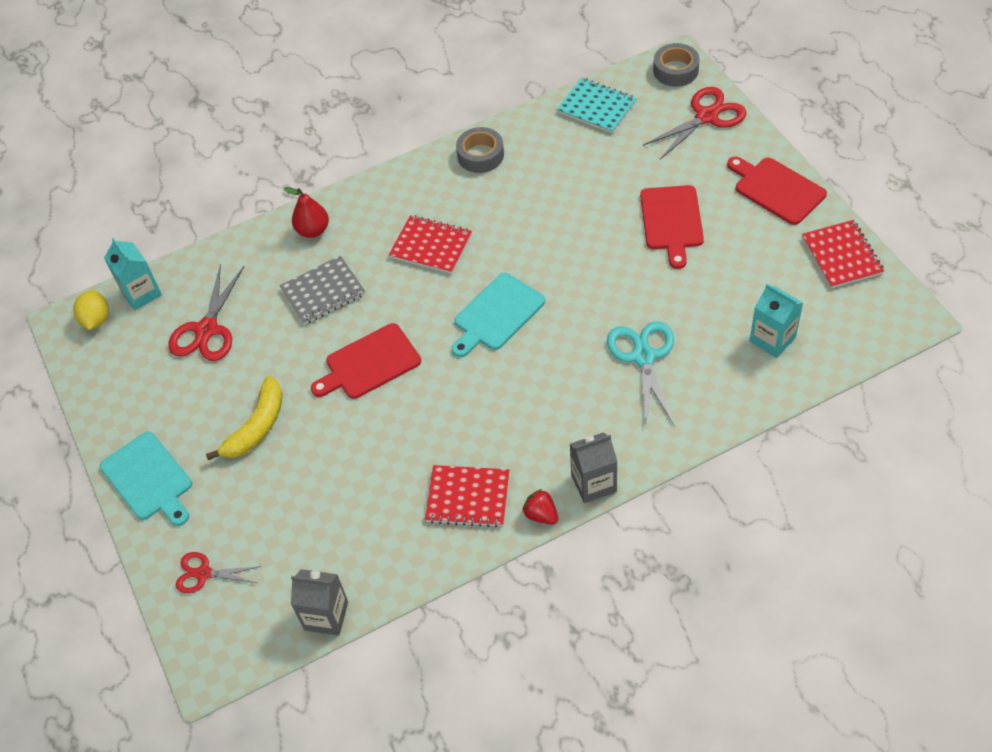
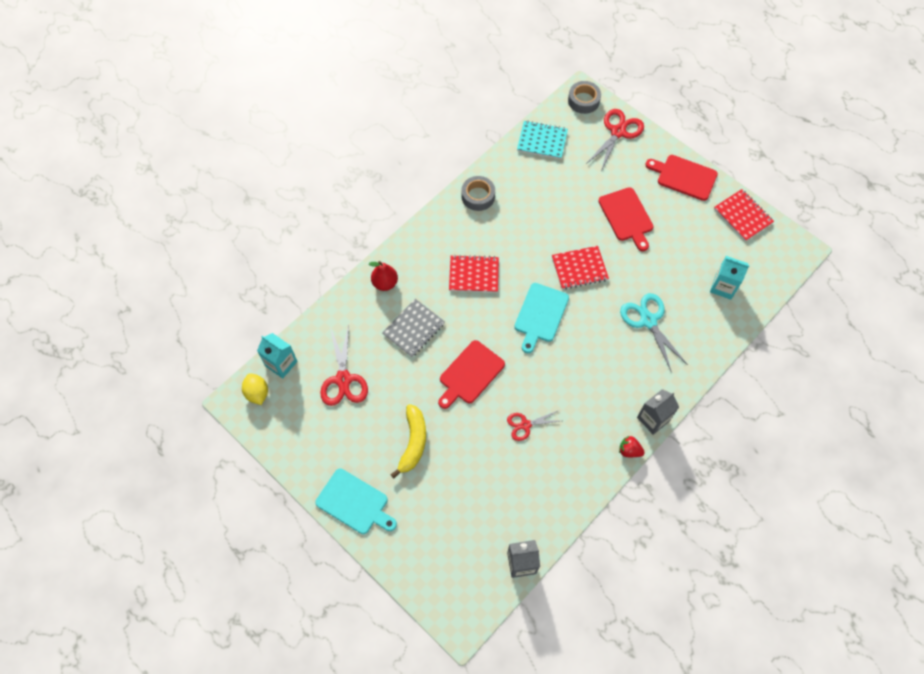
camera: 25 degrees left, 10 degrees up
red scissors [176,552,261,593] -> red scissors moved to [507,410,560,441]
red notebook [425,465,509,528] -> red notebook moved to [552,246,609,290]

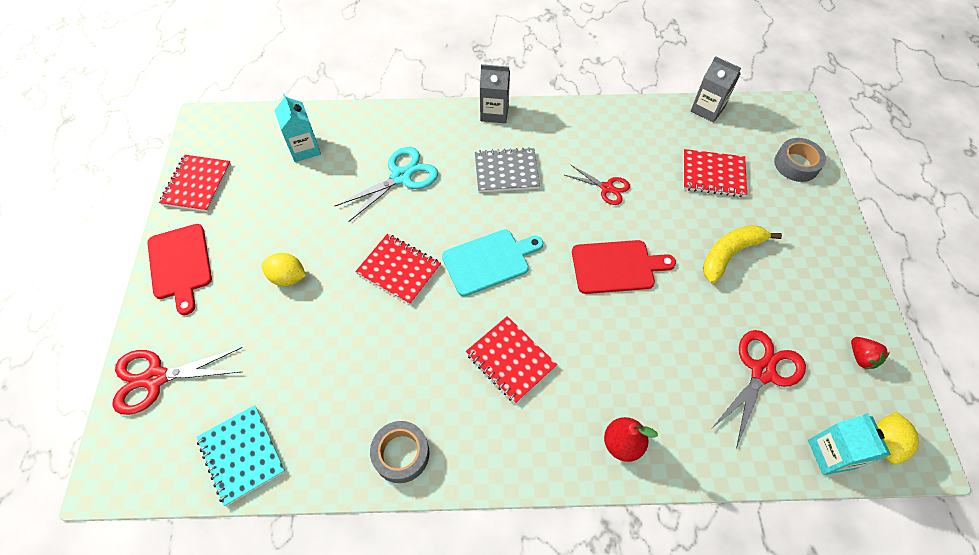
camera: 135 degrees left, 5 degrees down
turquoise cutting board [315,468,397,534] -> none
grey notebook [382,299,445,357] -> grey notebook moved to [475,147,540,192]
grey tape [568,81,601,114] -> grey tape moved to [774,138,826,182]
red cutting board [598,187,654,251] -> yellow lemon [261,253,306,286]
red strawberry [619,436,645,457] -> red strawberry moved to [851,337,890,369]
turquoise scissors [620,293,688,372] -> turquoise scissors turned 150 degrees counterclockwise [335,147,438,222]
none -> red notebook [683,149,747,197]

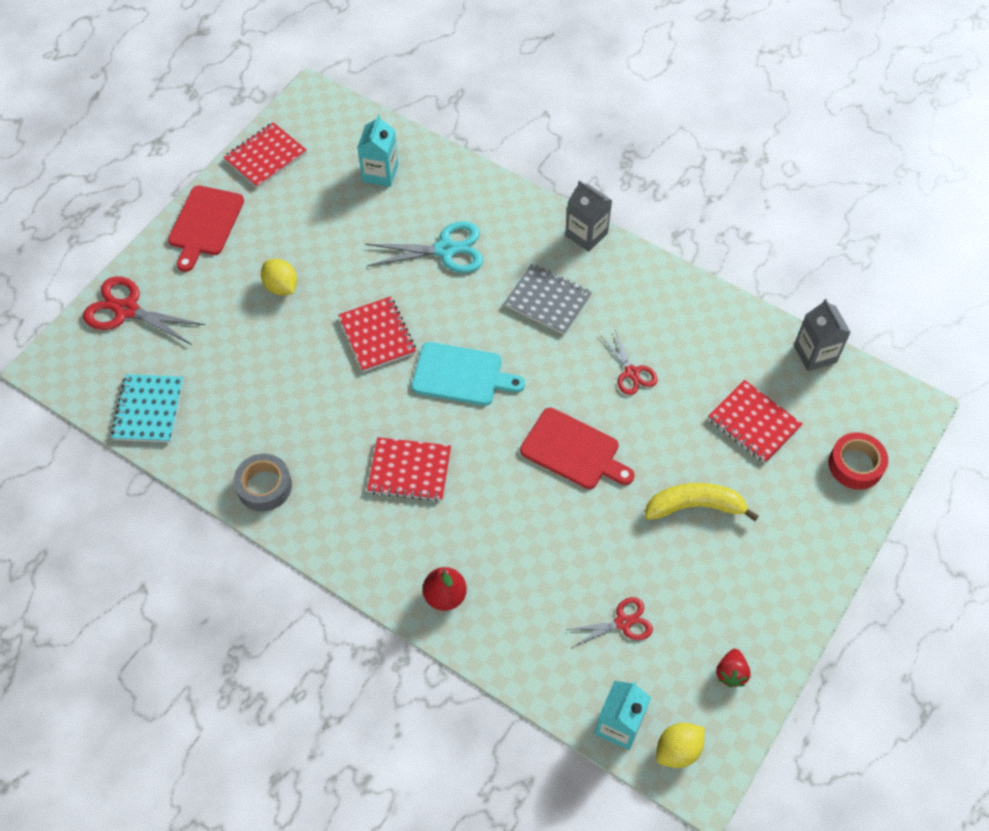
camera: 35 degrees right, 0 degrees up
red notebook [466,316,557,404] -> red notebook turned 75 degrees counterclockwise [367,437,451,502]
red scissors [712,330,806,448] -> red scissors [566,597,653,647], size x0.61
grey tape [774,138,826,182] -> red tape [829,432,888,490]

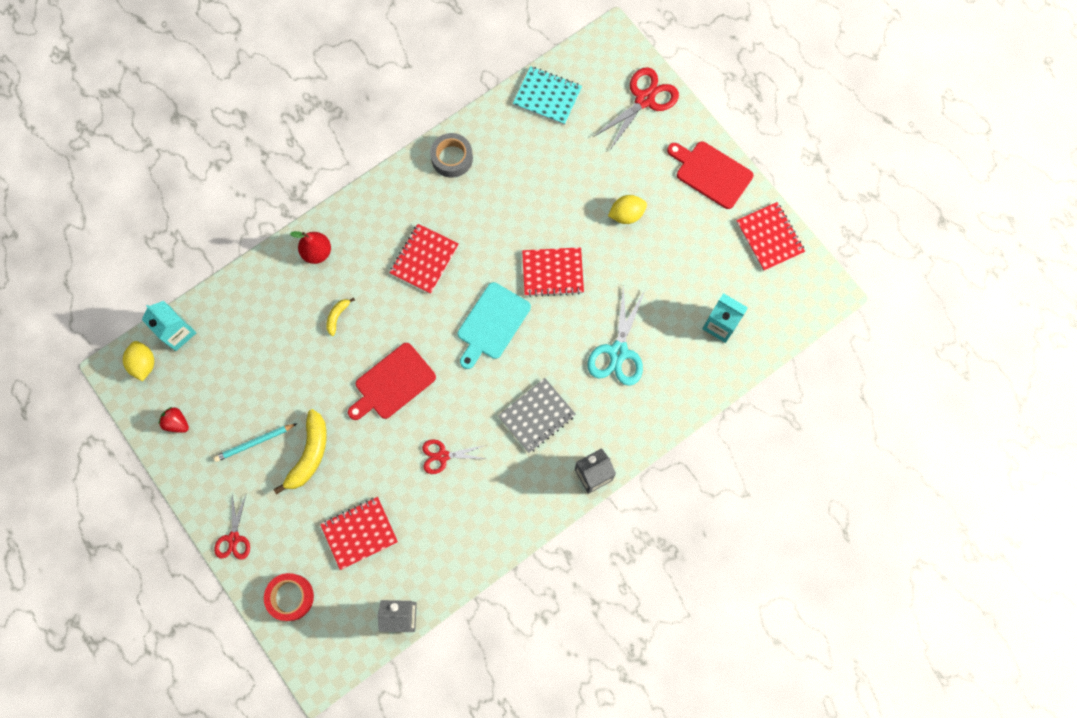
camera: 110 degrees right, 15 degrees up
red scissors [566,597,653,647] -> red scissors moved to [214,495,250,560]
none -> turquoise pencil [214,423,297,462]
none -> yellow banana [327,298,355,336]

